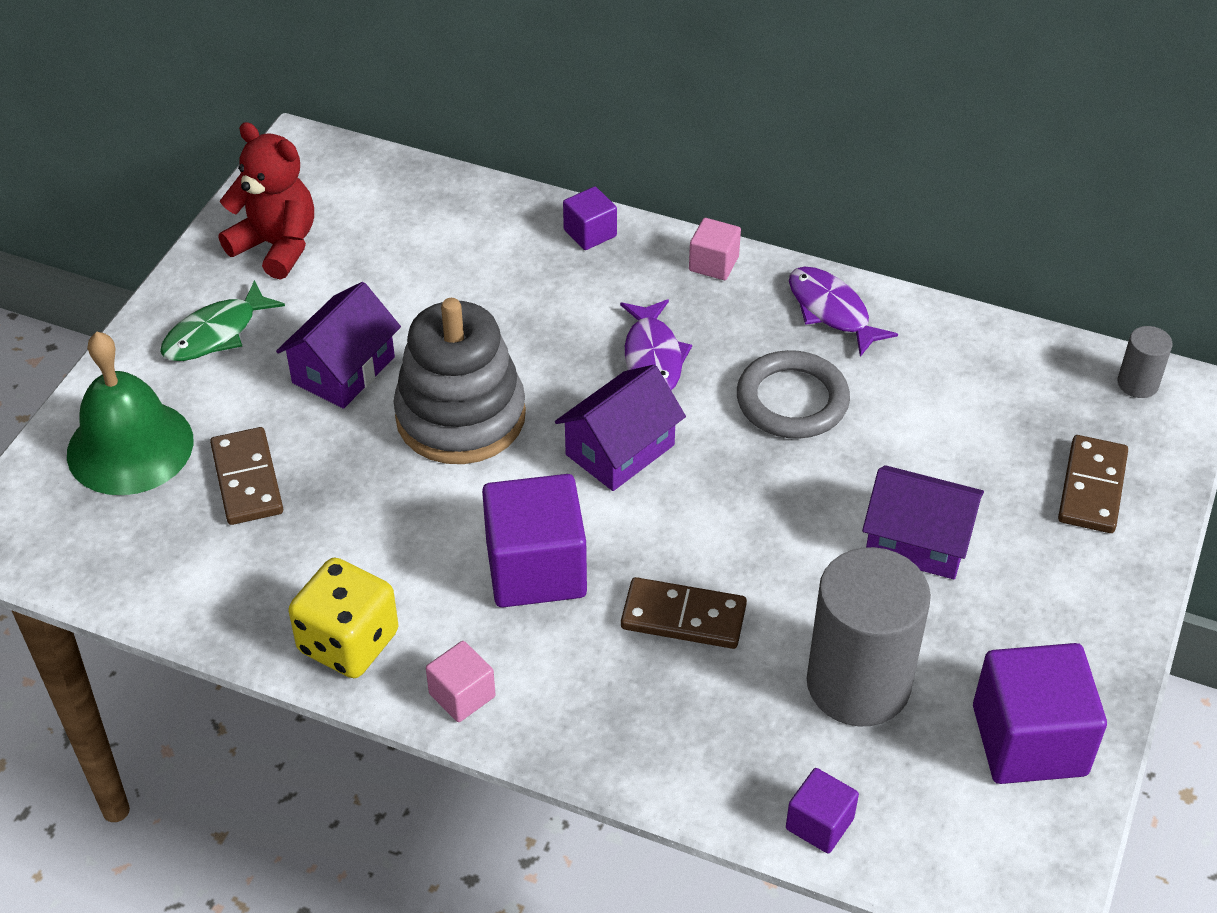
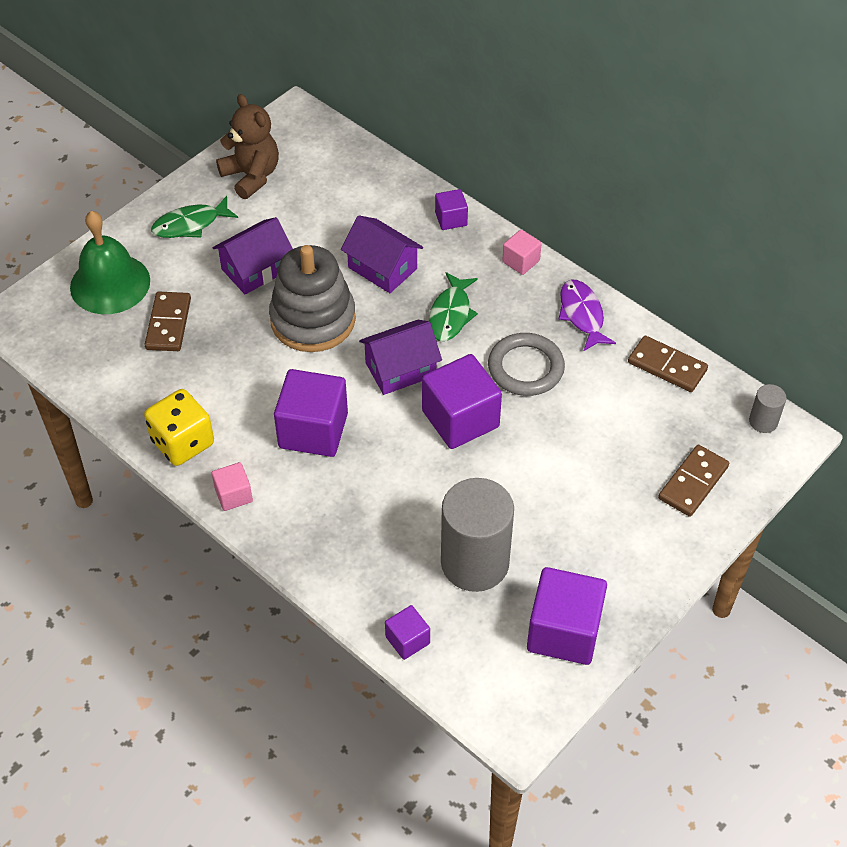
camera: 20 degrees right, 5 degrees up
red teddy bear [219,122,314,280] -> brown teddy bear [216,94,279,199]
purple fish [620,299,692,390] -> green fish [429,272,478,341]
brown domino [621,577,747,649] -> brown domino moved to [628,336,708,392]
purple house [862,465,984,579] -> purple house moved to [341,215,423,293]
none -> purple cube [422,354,502,449]

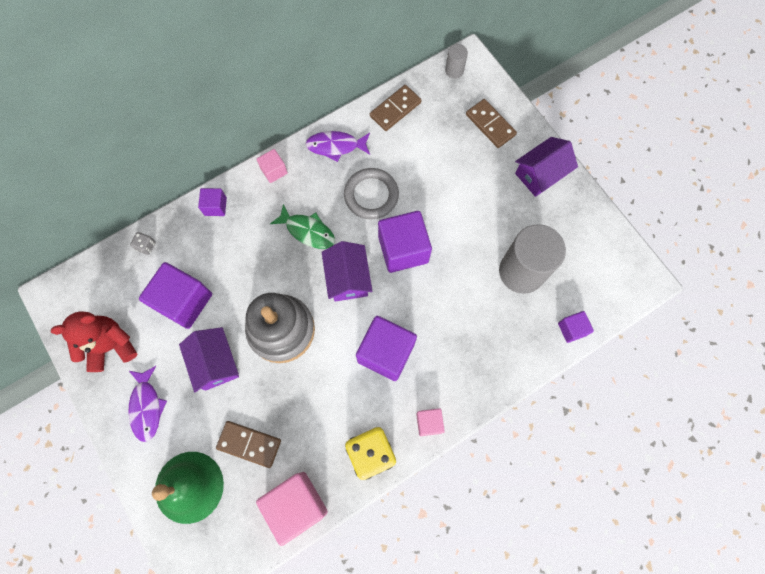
camera: 75 degrees left, 20 degrees up
green fish [151,196,238,238] -> purple fish [128,366,167,442]
brown teddy bear [216,94,279,199] -> red teddy bear [50,311,138,372]
purple house [341,215,423,293] -> purple house moved to [515,137,578,197]
purple cube [527,567,607,665] -> purple cube moved to [139,262,212,329]
none -> grey dice [130,232,156,255]
none -> pink cube [256,472,328,546]

